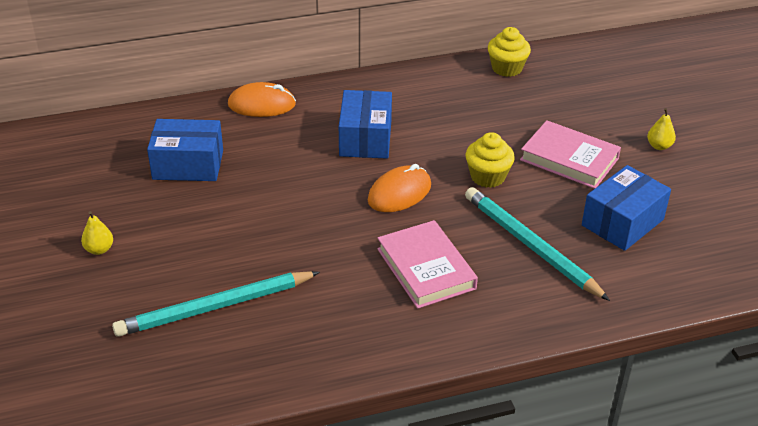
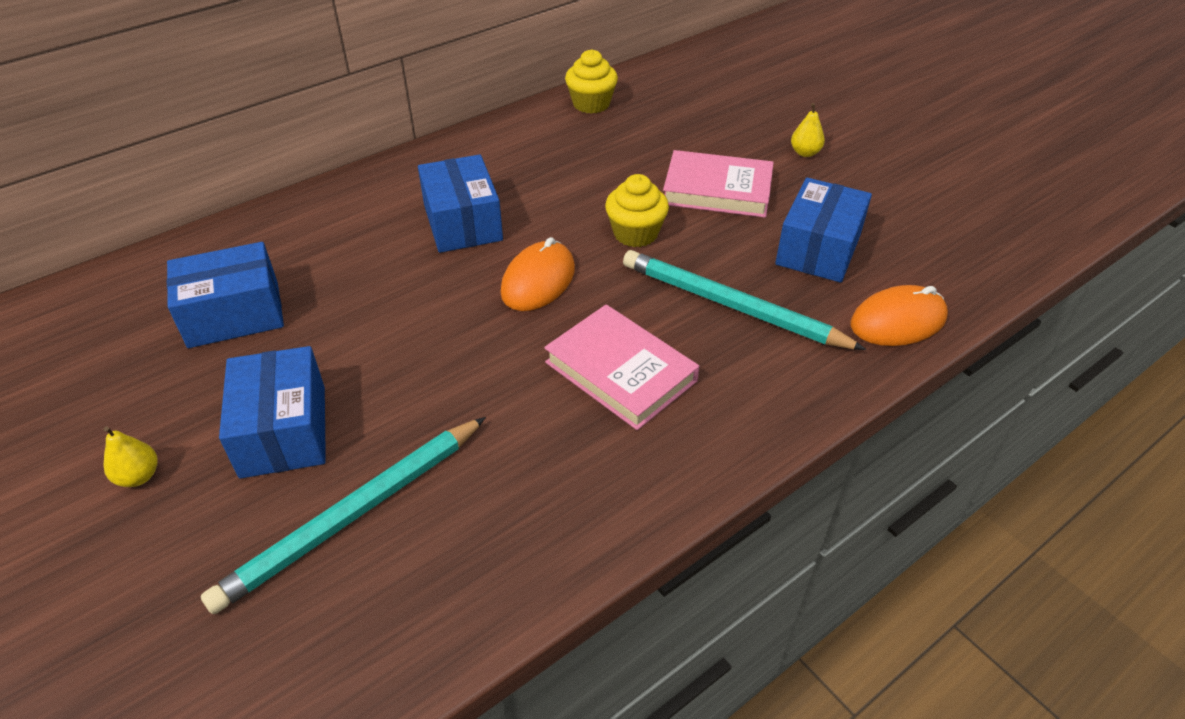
camera: 20 degrees left, 5 degrees up
orange mouse [228,82,296,117] -> orange mouse moved to [851,285,948,346]
none -> blue box [219,346,326,478]

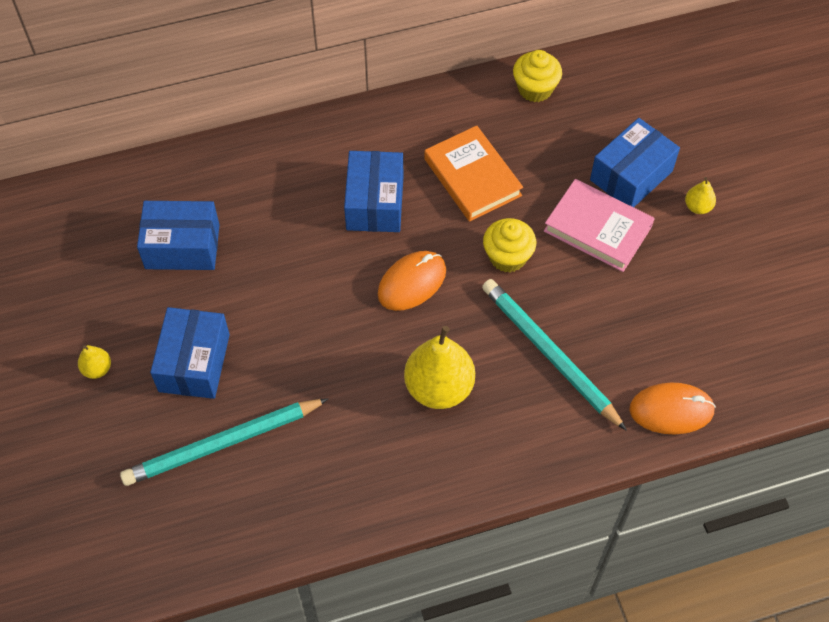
camera: 20 degrees right, 15 degrees up
pink book [544,305,699,430] -> yellow pear [404,326,475,409]
blue box [775,178,872,282] -> blue box moved to [590,118,680,207]
none -> orange book [425,126,523,222]

